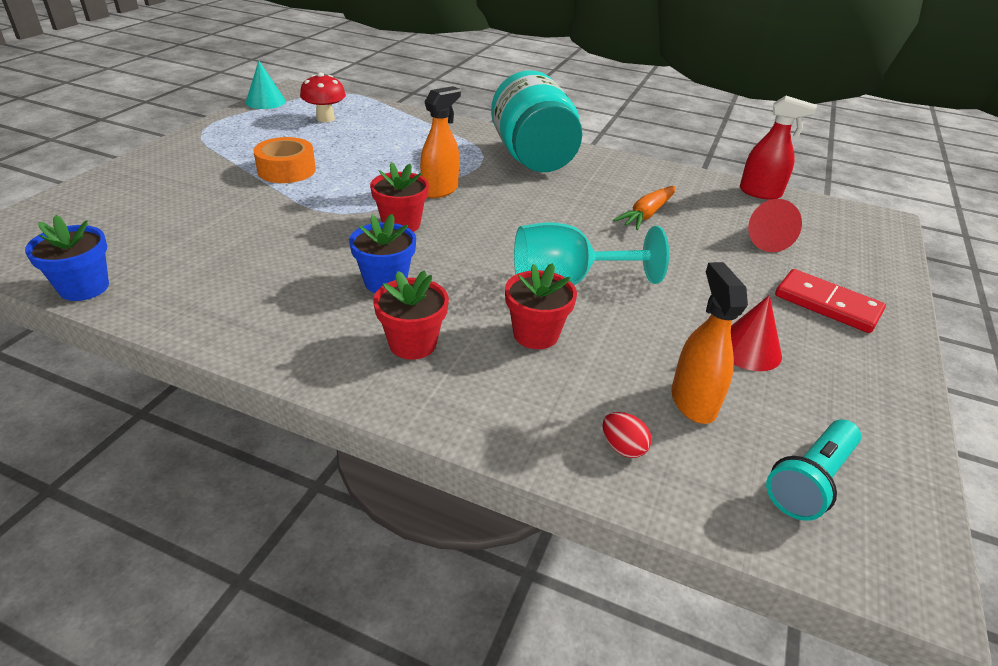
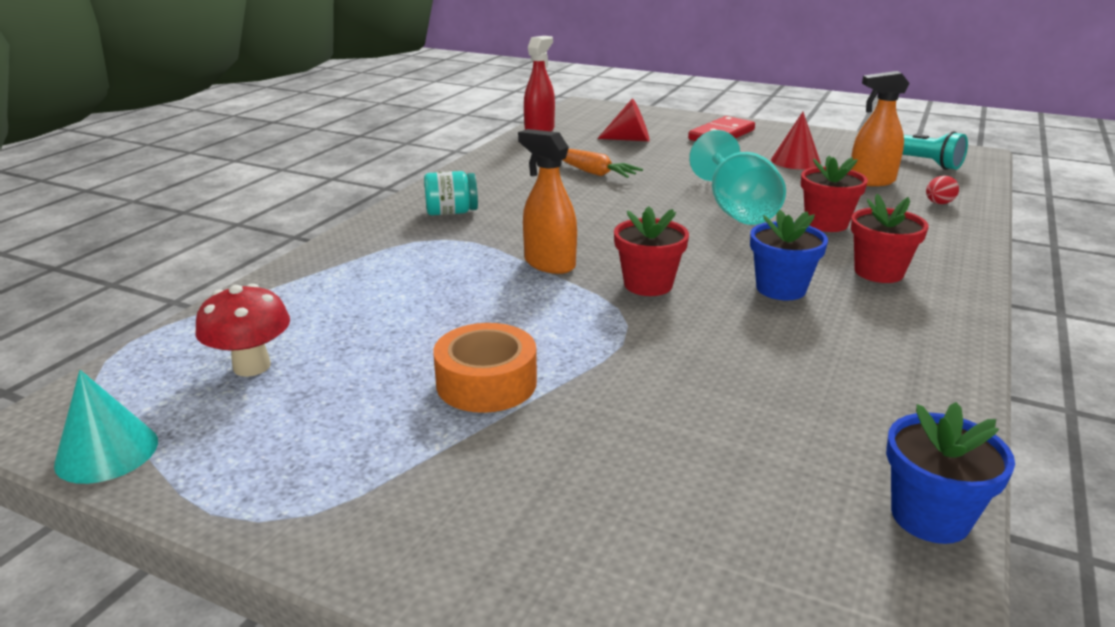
camera: 85 degrees left, 10 degrees down
turquoise jar [491,70,583,172] -> turquoise jar [424,171,478,216], size x0.43

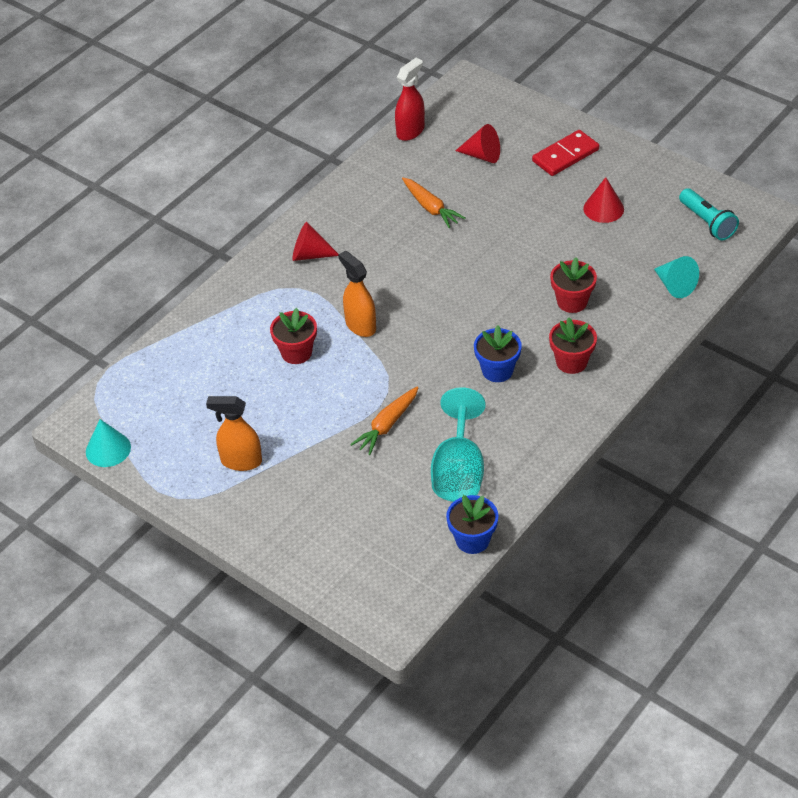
camera: 15 degrees right, 20 degrees up
red mushroom [195,283,290,377] -> none
turquoise jar [424,171,478,216] -> red cone [292,222,338,261]
orange tape [433,323,537,413] -> none
red flower pot [614,206,689,296] -> red flower pot moved to [270,308,317,364]
turquoise goblet [689,130,786,225] -> turquoise goblet moved to [431,387,485,502]
orange spray bottle [851,71,910,186] -> orange spray bottle moved to [206,396,262,471]
red egg [926,176,959,204] -> turquoise cone [654,256,699,298]
none -> orange carrot [350,387,418,455]

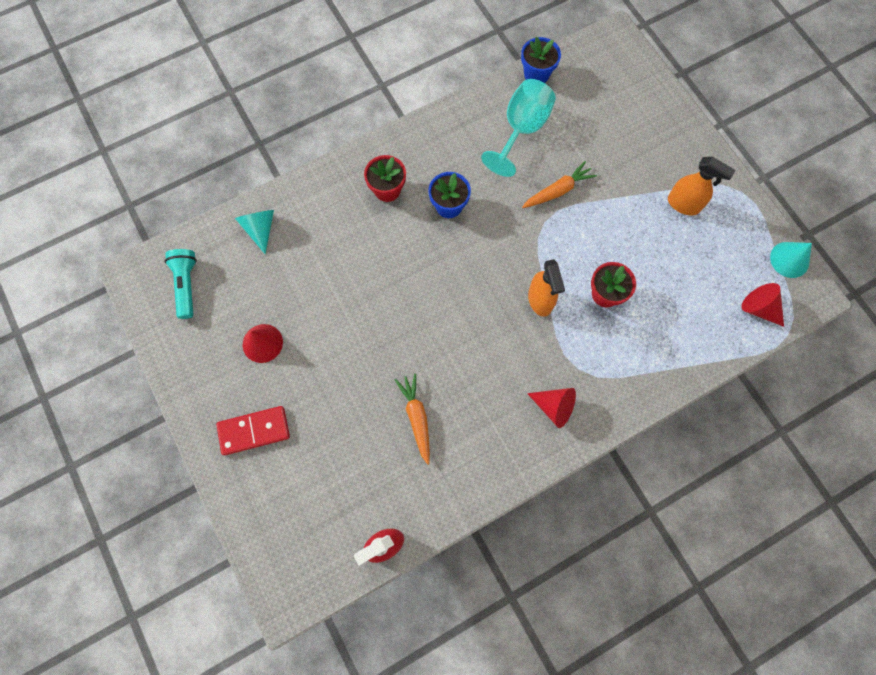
camera: 160 degrees left, 25 degrees up
red cone [455,124,500,163] -> red cone moved to [741,283,784,327]
red flower pot [550,257,597,313] -> none

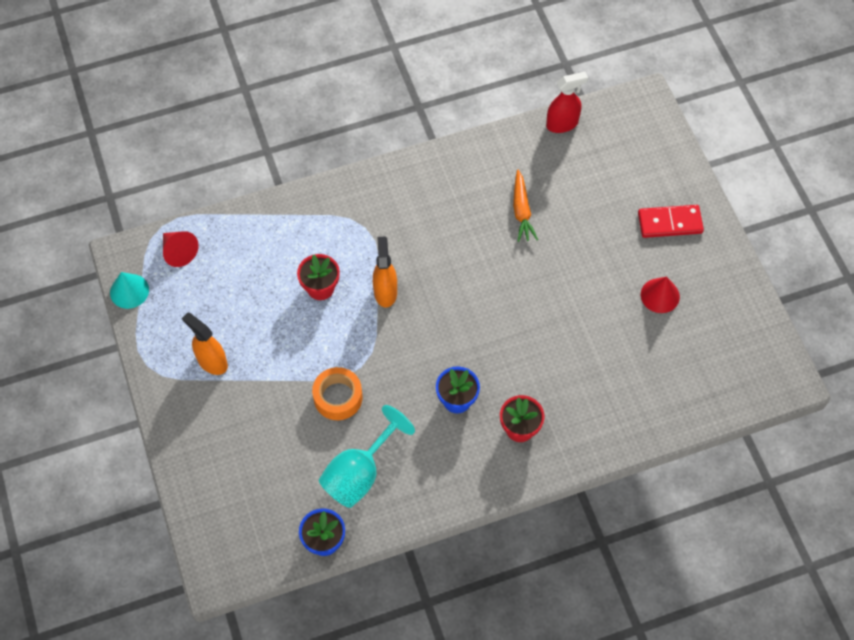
camera: 170 degrees left, 10 degrees down
turquoise flashlight [165,249,197,319] -> none
turquoise cone [235,210,274,254] -> none
orange carrot [522,161,597,208] -> orange tape [312,367,363,420]
red cone [527,388,576,428] -> none

